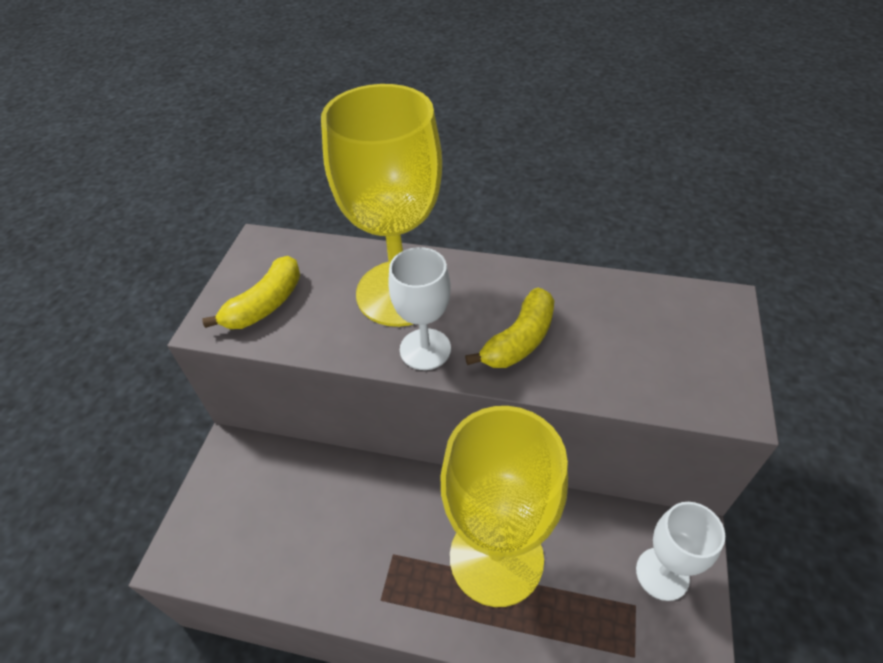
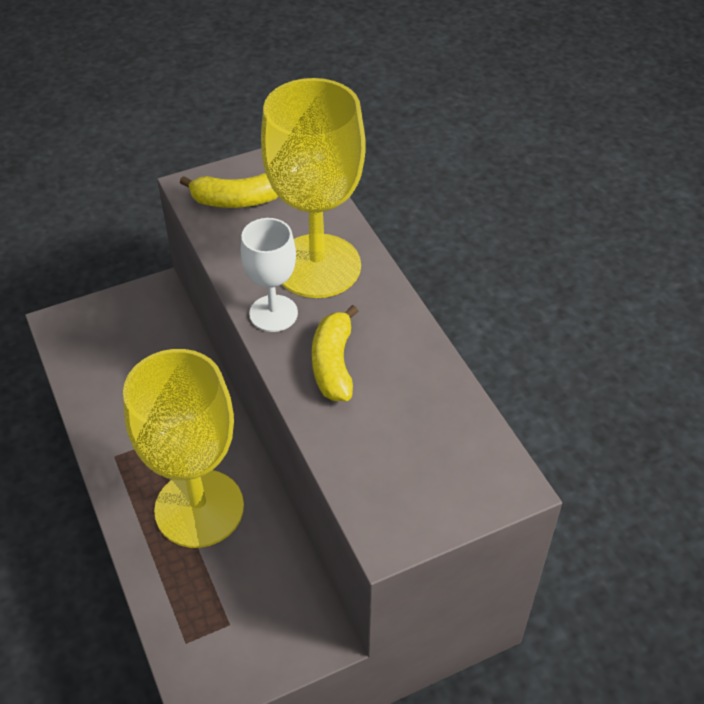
camera: 50 degrees right, 0 degrees up
yellow banana [465,288,555,368] -> yellow banana turned 90 degrees clockwise [312,305,358,401]
white goblet [636,502,725,601] -> none

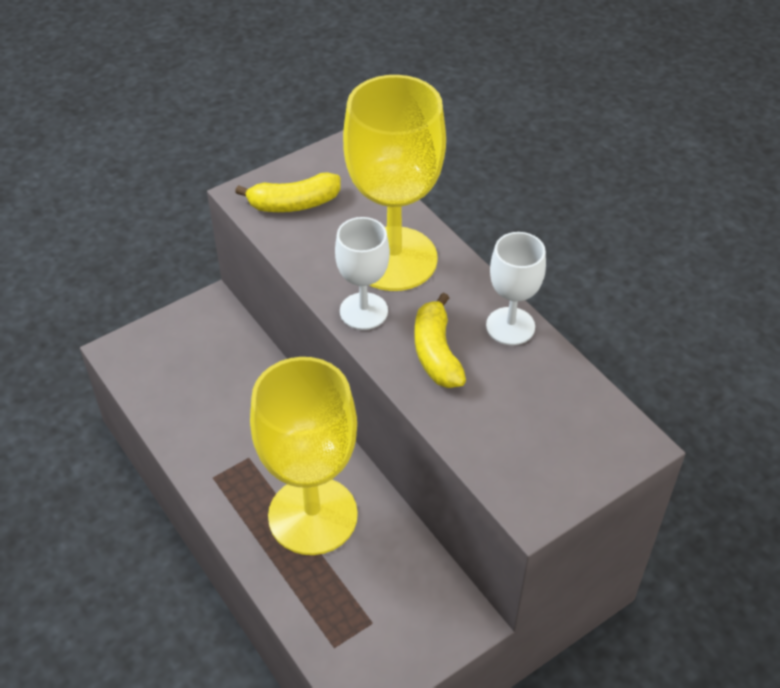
camera: 10 degrees left, 0 degrees up
none -> white goblet [486,232,546,345]

